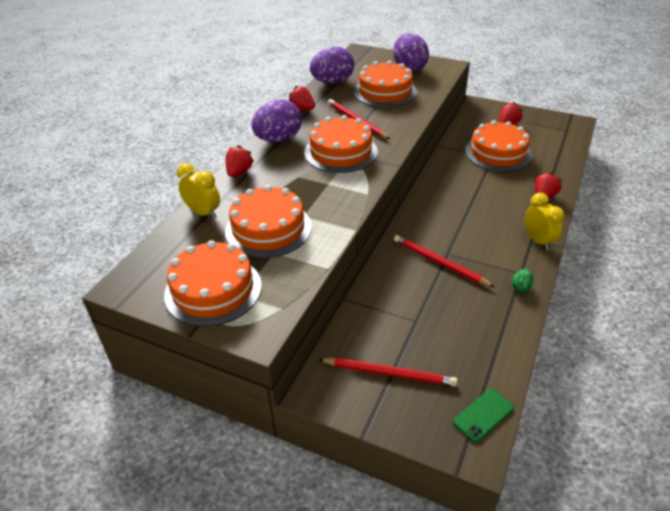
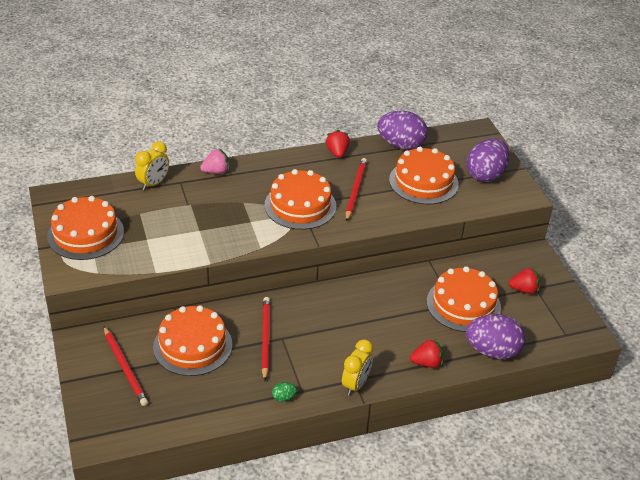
camera: 45 degrees right, 0 degrees up
yellow clock [177,163,220,219] -> yellow clock turned 45 degrees clockwise [135,141,169,190]
orange cake [225,185,312,258] -> orange cake moved to [153,305,232,376]
red strawberry [226,145,254,177] -> pink strawberry [200,149,230,174]
purple egg [251,99,302,142] -> purple egg moved to [466,314,525,359]
green phone [453,389,514,442] -> none

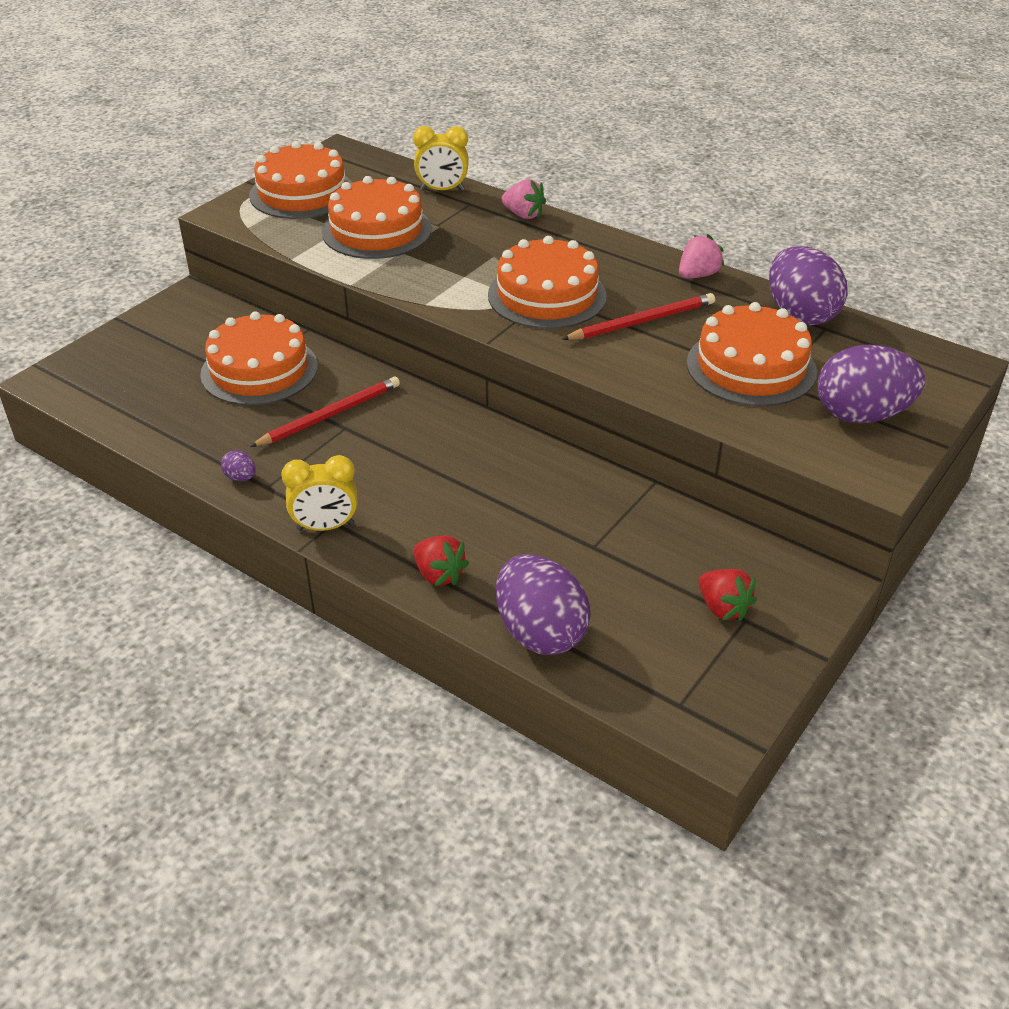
camera: 55 degrees right, 0 degrees up
red pencil [104,326,148,406] -> none
green egg [272,382,297,402] -> purple egg [221,450,256,481]
red strawberry [326,130,350,158] -> pink strawberry [679,234,724,278]
orange cake [427,266,501,332] -> orange cake moved to [322,176,432,259]

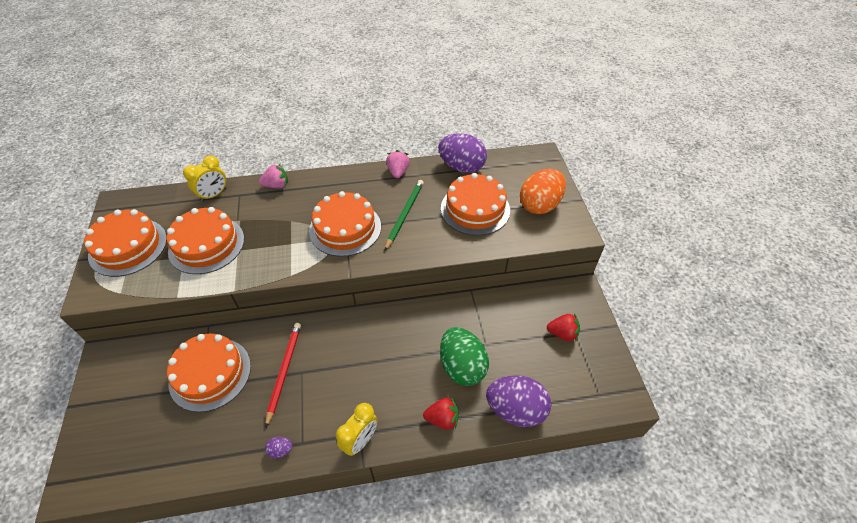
camera: 45 degrees left, 10 degrees up
red pencil [562,293,715,340] -> green pencil [385,180,424,250]
purple egg [817,345,925,423] -> orange egg [520,169,566,214]
none -> green egg [440,327,489,386]

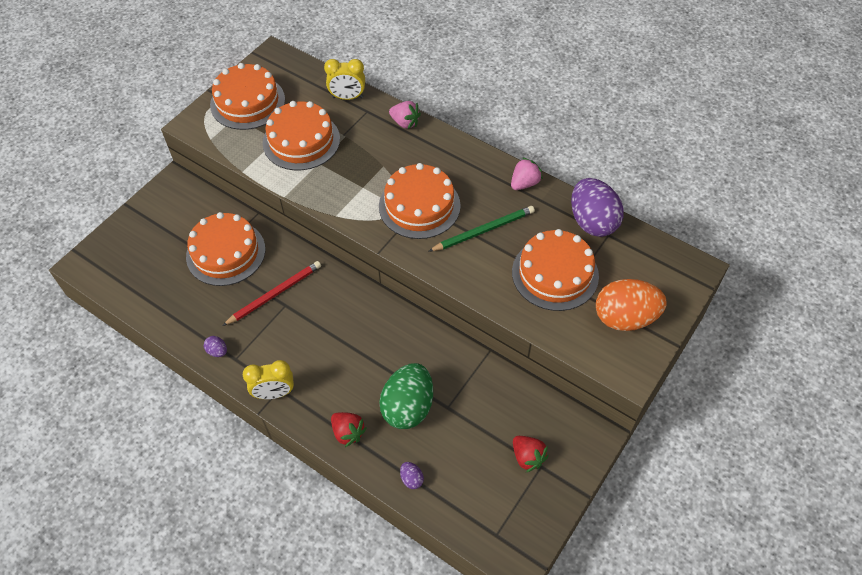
camera: 45 degrees right, 5 degrees up
purple egg [486,375,551,427] -> purple egg [400,462,424,489], size x0.41

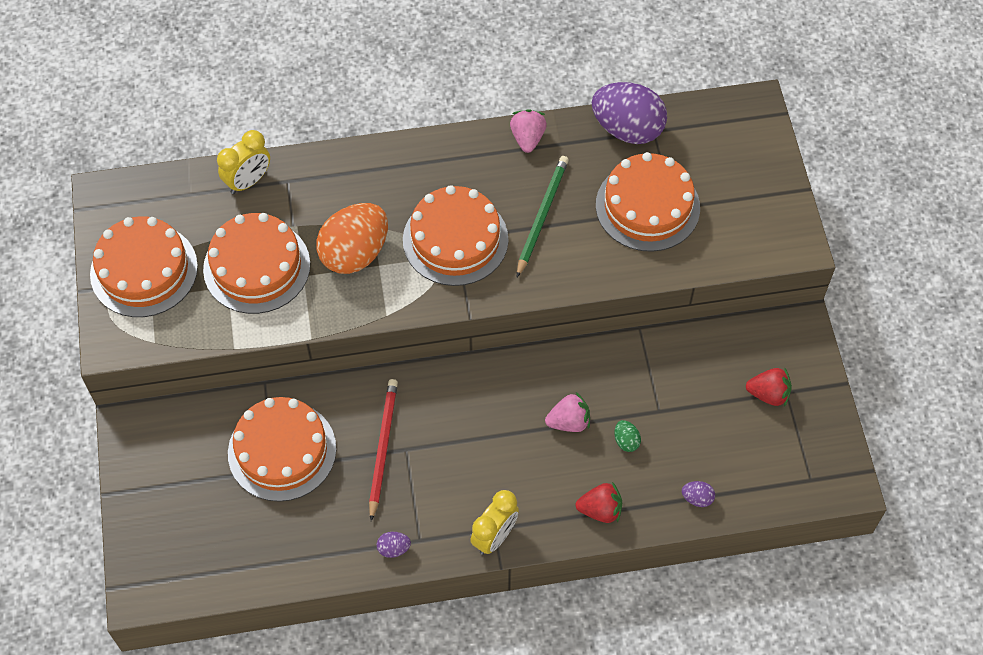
camera: 45 degrees left, 5 degrees up
green egg [379,363,433,429] -> green egg [614,420,641,452], size x0.41
pink strawberry [389,101,421,129] -> pink strawberry moved to [545,392,590,432]
orange egg [596,279,667,331] -> orange egg moved to [316,203,388,274]

